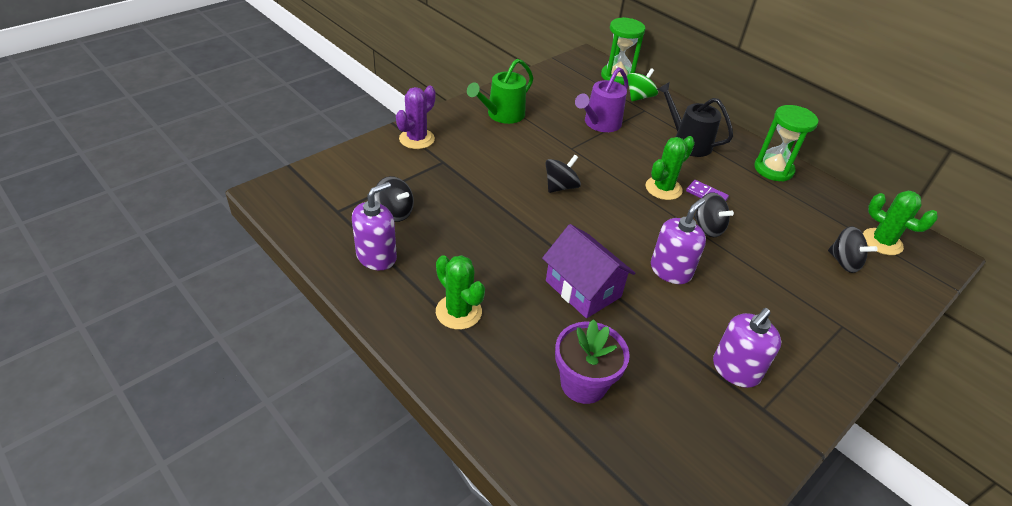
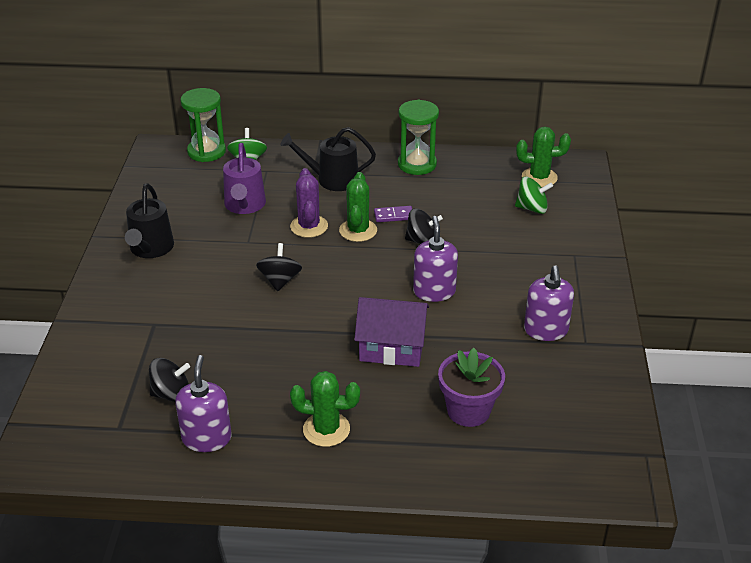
camera: 40 degrees left, 5 degrees down
purple cactus [396,85,435,149] -> purple cactus moved to [290,168,328,238]
green watering can [467,59,533,124] -> black watering can [125,183,174,258]
black spinning top [828,226,878,273] -> green spinning top [515,177,553,214]

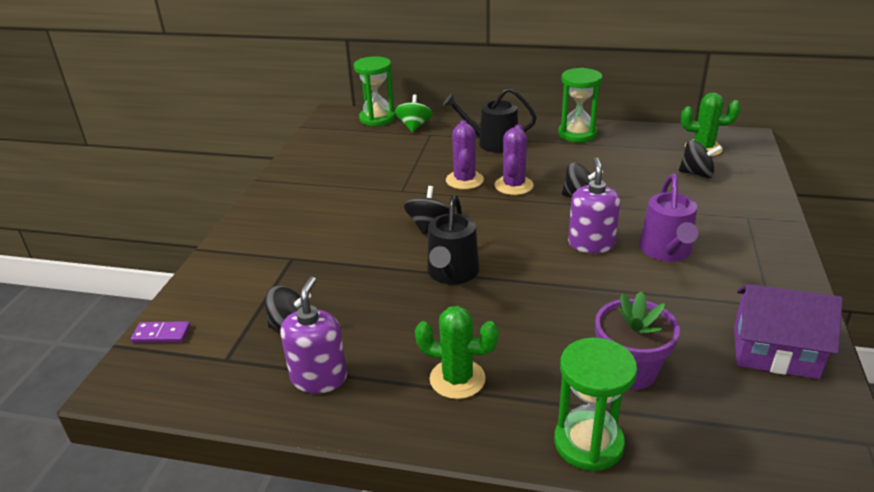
camera: 10 degrees right, 5 degrees down
black watering can [125,183,174,258] -> black watering can moved to [427,195,479,285]
purple watering can [223,143,266,214] -> purple watering can moved to [639,174,698,262]
green cactus [339,172,377,242] -> purple cactus [495,125,533,195]
purple house [354,297,429,367] -> purple house moved to [734,284,843,379]
purple domino [374,206,412,222] -> purple domino moved to [131,321,190,343]
green spinning top [515,177,553,214] -> black spinning top [679,140,722,178]
purple soap dispenser [524,265,574,341] -> none
none -> green hourglass [554,337,637,471]

